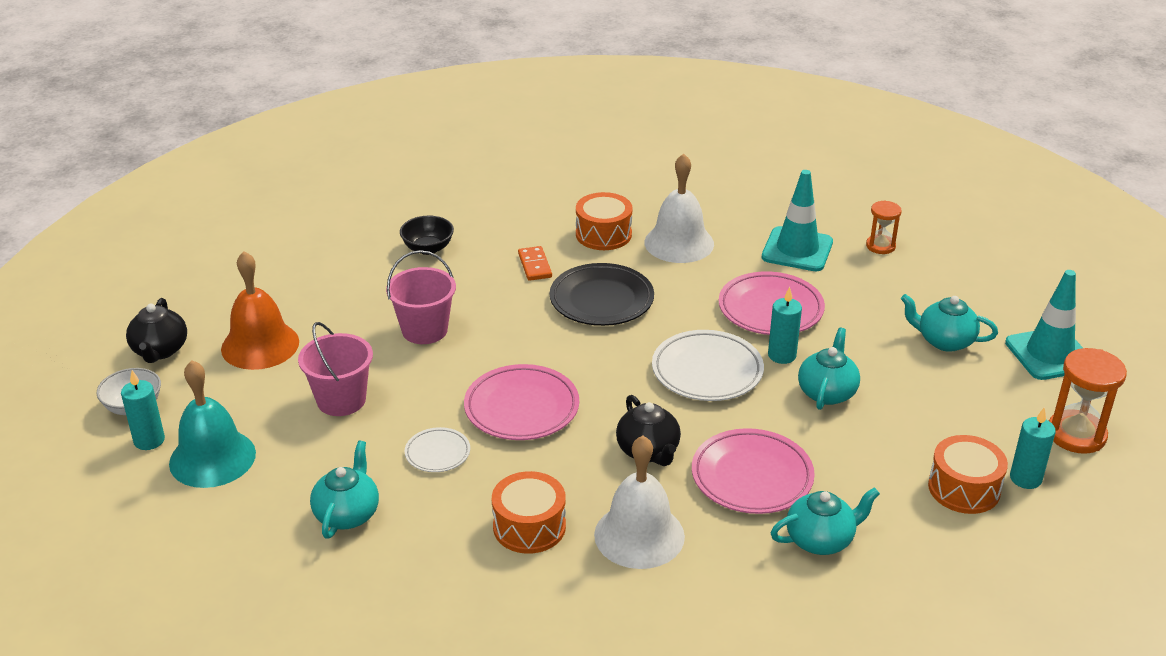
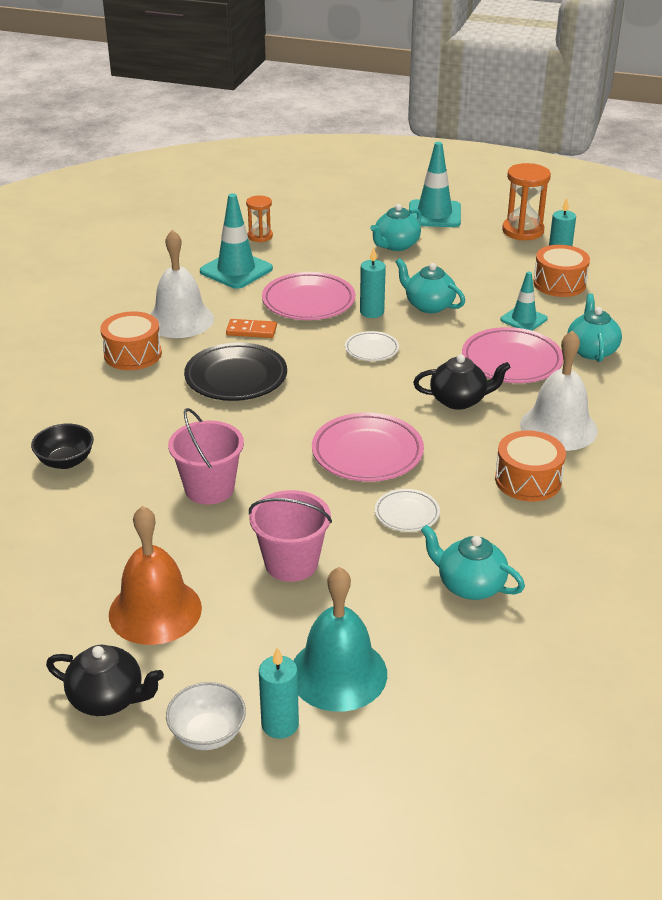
camera: 70 degrees left, 0 degrees up
orange domino [518,246,552,281] -> orange domino moved to [226,319,277,338]
white plate [652,330,764,401] -> white plate [345,331,399,361], size x0.55
none -> turquoise traffic cone [500,272,548,331]

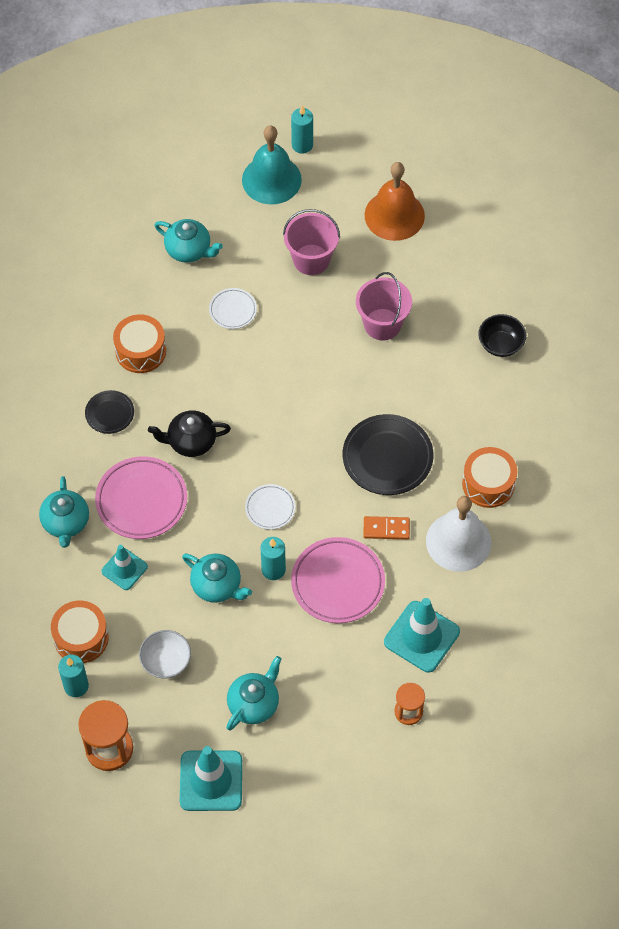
camera: 175 degrees right, 25 degrees up
black teapot [46,644,164,716] -> none
white bowl [166,682,246,750] -> white bowl moved to [139,630,191,679]
pink plate [312,413,424,482] -> none
white bell [520,330,598,451] -> black plate [85,390,134,434]

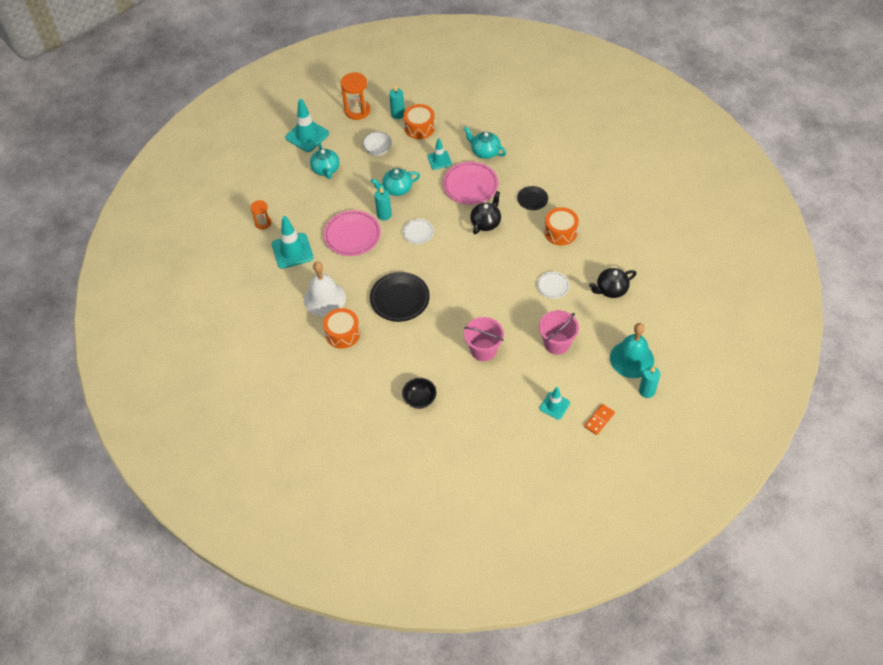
camera: 130 degrees right, 5 degrees down
turquoise teapot [154,219,223,263] -> black teapot [589,268,637,298]
orange domino [363,516,410,540] -> orange domino moved to [584,404,615,435]
orange bell [365,162,425,241] -> turquoise traffic cone [539,387,570,420]

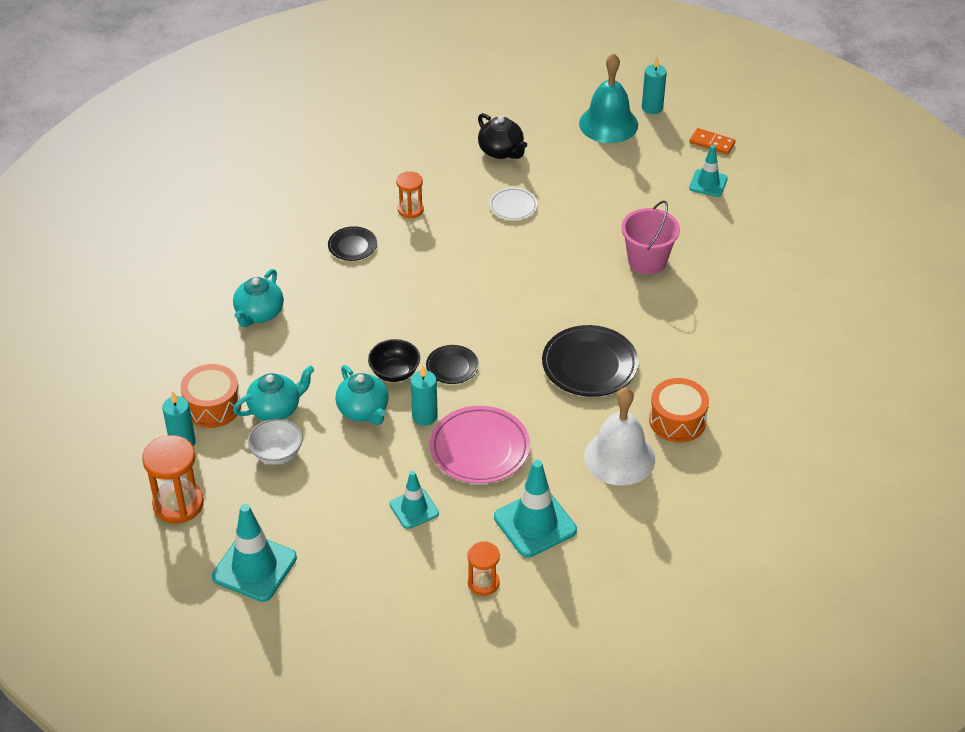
camera: 105 degrees left, 10 degrees down
turquoise teapot [310,143,340,179] -> turquoise teapot moved to [233,366,314,421]
white plate [402,219,434,244] -> black plate [426,345,479,384]
black bowl [402,378,437,409] -> black bowl moved to [368,339,420,382]
turquoise traffic cone [428,138,452,170] -> turquoise traffic cone moved to [390,471,439,529]
pink plate [443,162,498,205] -> none
black teapot [470,191,501,234] -> none
pink bucket [539,310,579,355] -> none
orange drum [544,207,579,245] -> orange hourglass [396,171,424,219]

